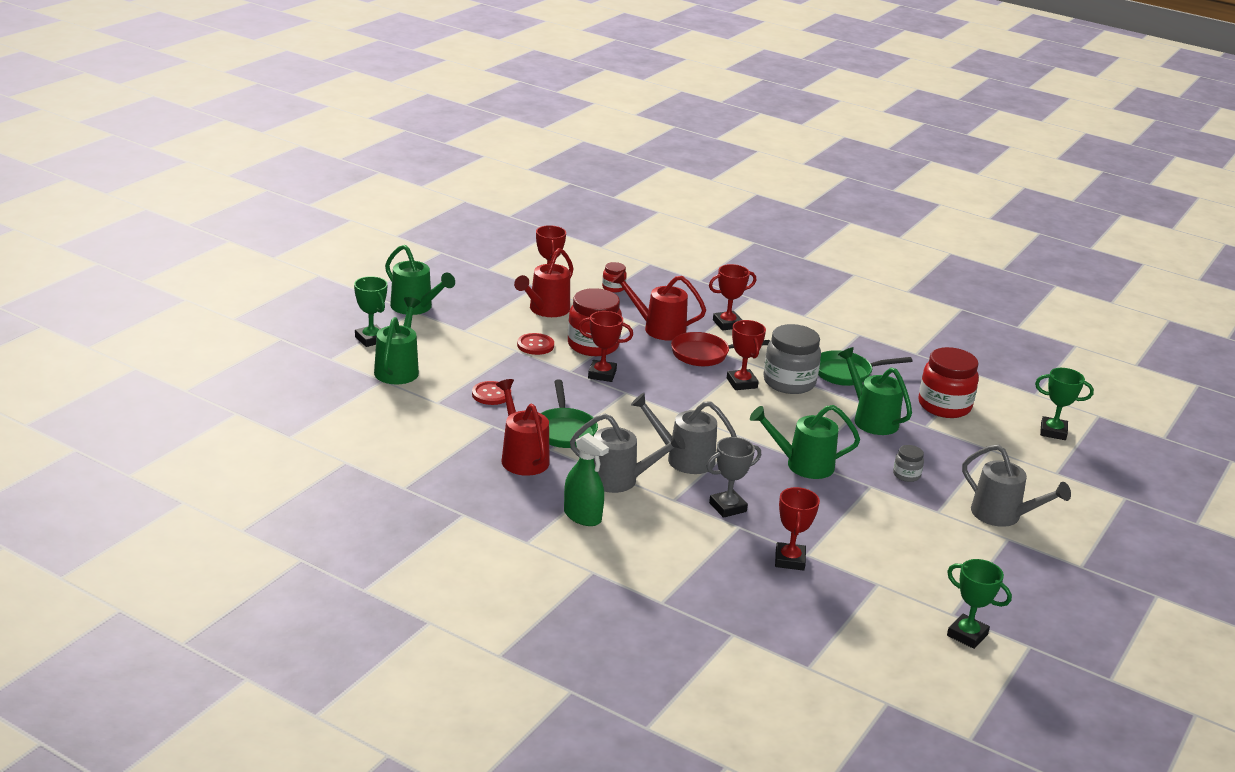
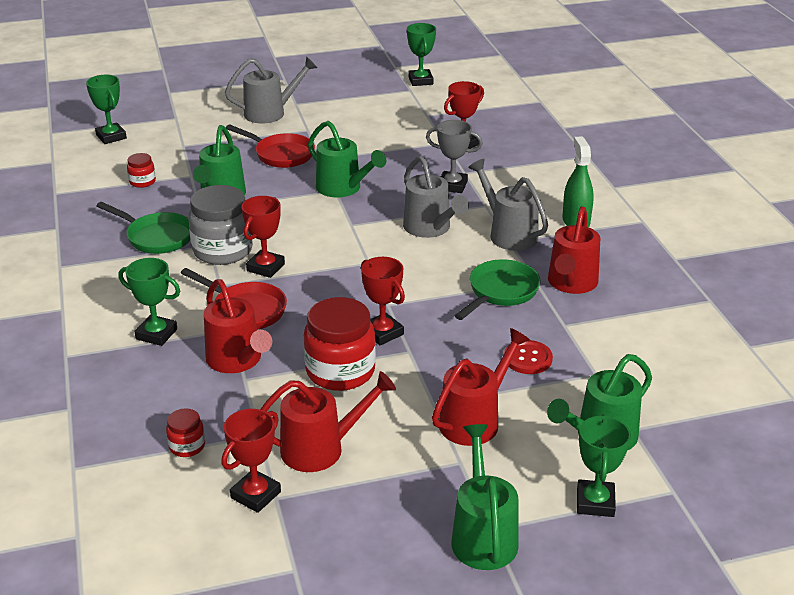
camera: 135 degrees left, 5 degrees up
red button [517,333,554,355] -> none
red trophy [709,264,756,331] -> green trophy [119,258,180,346]
grey jar [893,445,924,482] -> red pan [226,124,315,168]
red jar [919,347,979,418] -> red jar [127,153,156,188], size x0.48
grey watering can [962,445,1071,527] -> grey watering can turned 75 degrees clockwise [225,56,317,123]
none -> red watering can [432,328,530,446]

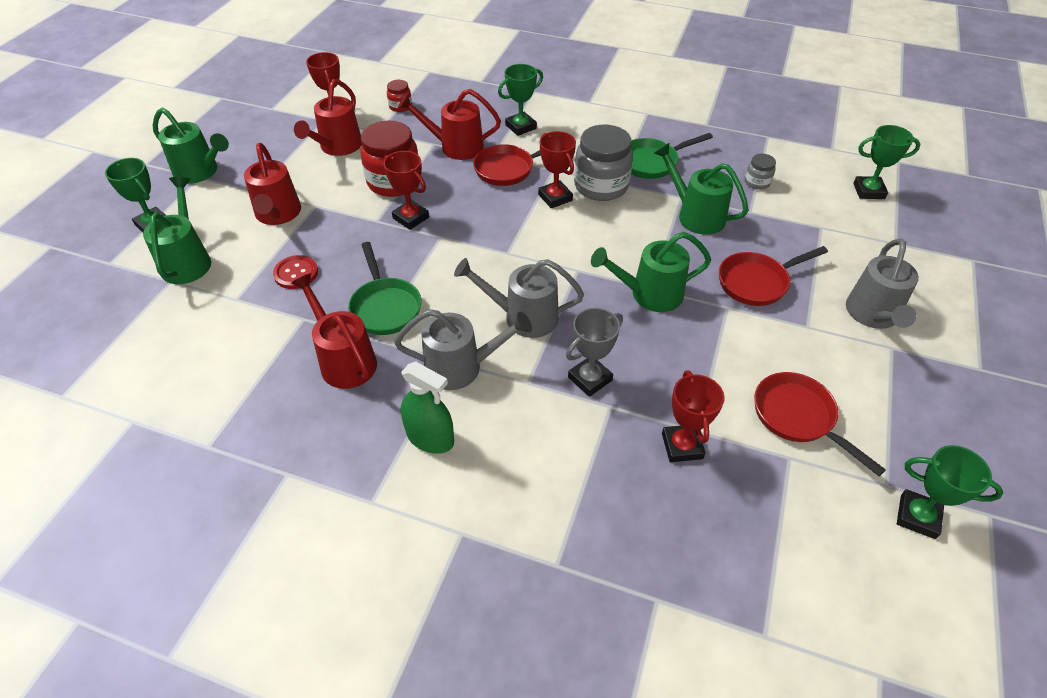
camera: 125 degrees right, 15 degrees up
red jar [127,153,156,188] -> grey jar [745,154,776,190]
red trophy [361,257,405,345] -> red trophy turned 45 degrees clockwise [383,151,429,230]
none -> red pan [754,372,886,476]

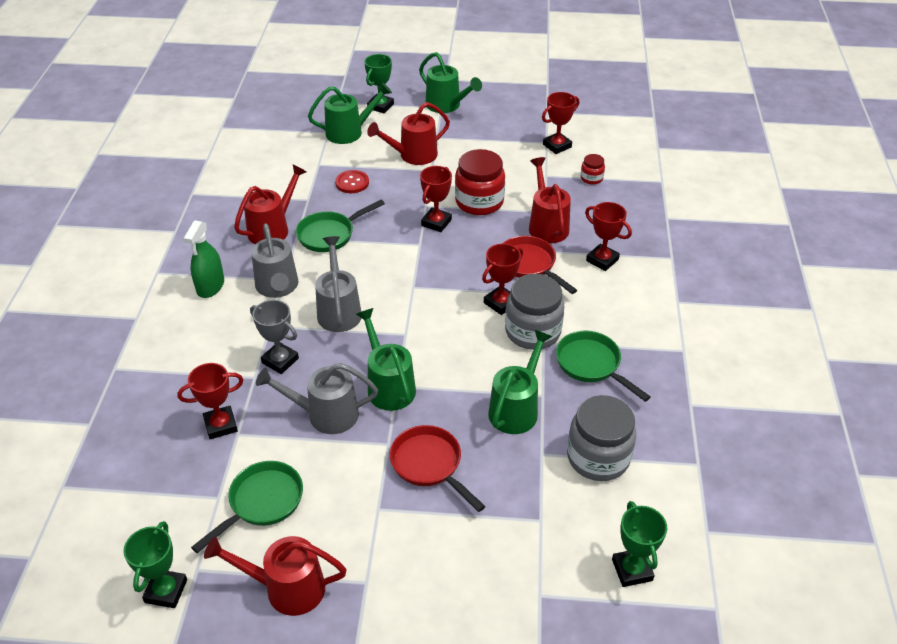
camera: 75 degrees right, 5 degrees down
green watering can [153,108,229,184] -> green watering can turned 60 degrees counterclockwise [419,52,482,113]
red watering can [294,79,362,156] -> red watering can moved to [204,536,347,616]
green trophy [498,64,543,136] -> red trophy [585,202,632,271]
grey jar [745,154,776,190] -> grey jar [567,395,636,481], size x2.08
red pan [754,372,886,476] -> green pan [191,461,303,553]
grey watering can [846,238,919,329] -> grey watering can moved to [256,363,378,434]

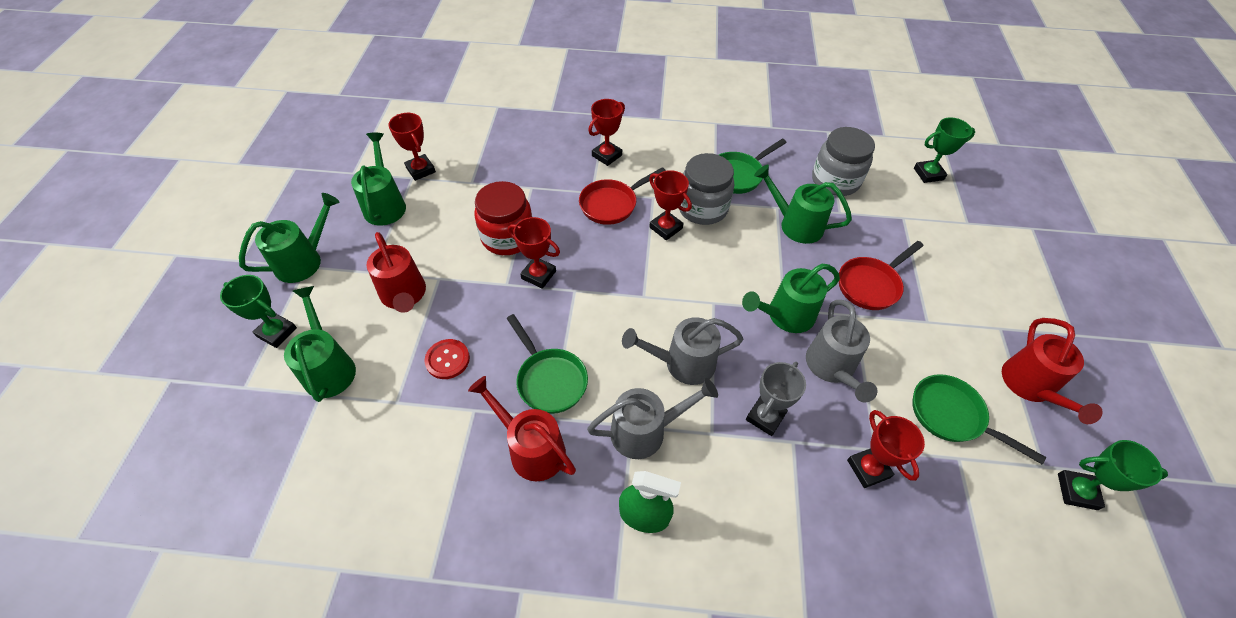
camera: 90 degrees left, 10 degrees up
red watering can [529,157,571,243] -> none
red jar [581,154,605,185] -> none
none -> green watering can [351,133,406,226]

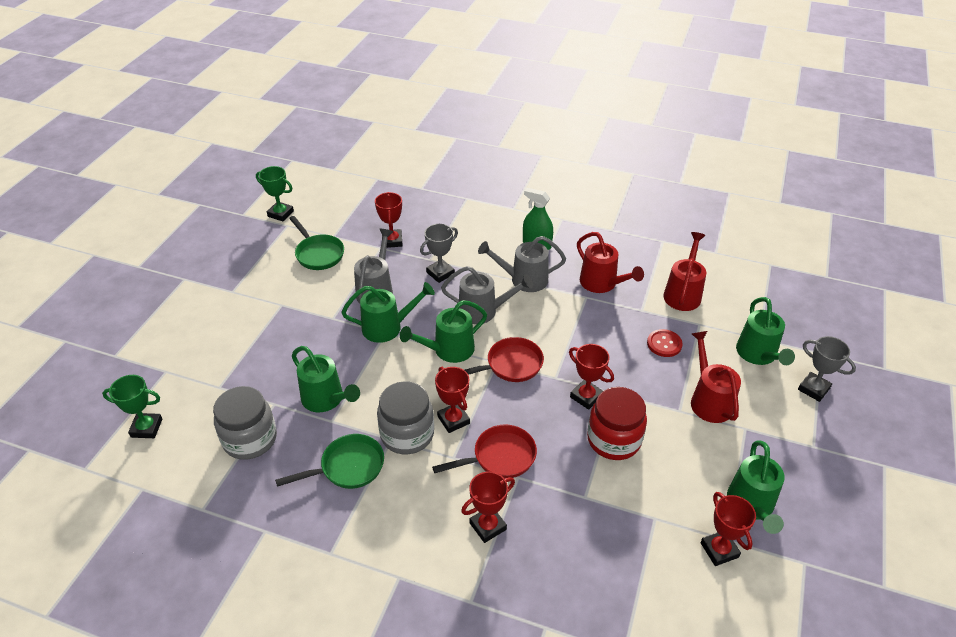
camera: 165 degrees left, 10 degrees down
green trophy [220,275,297,348] -> grey trophy [798,336,856,402]
green watering can [239,193,340,283] -> green watering can moved to [400,300,487,363]
green pan [506,314,588,414] -> none
red pan [839,241,924,310] -> red pan moved to [465,337,544,382]
red watering can [1002,318,1103,424] -> red watering can moved to [663,232,706,311]

